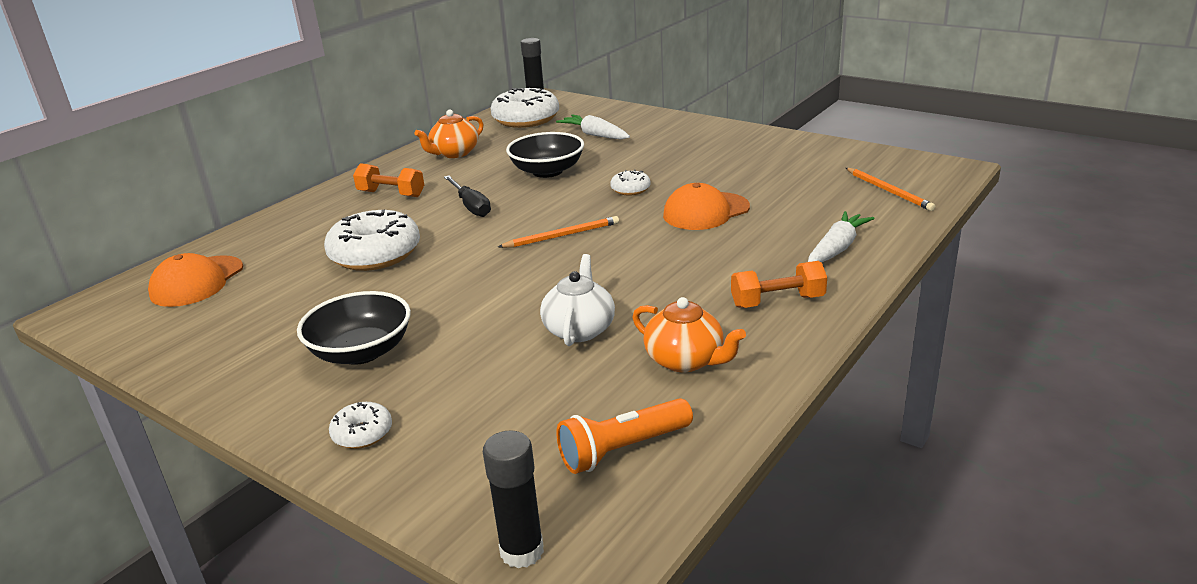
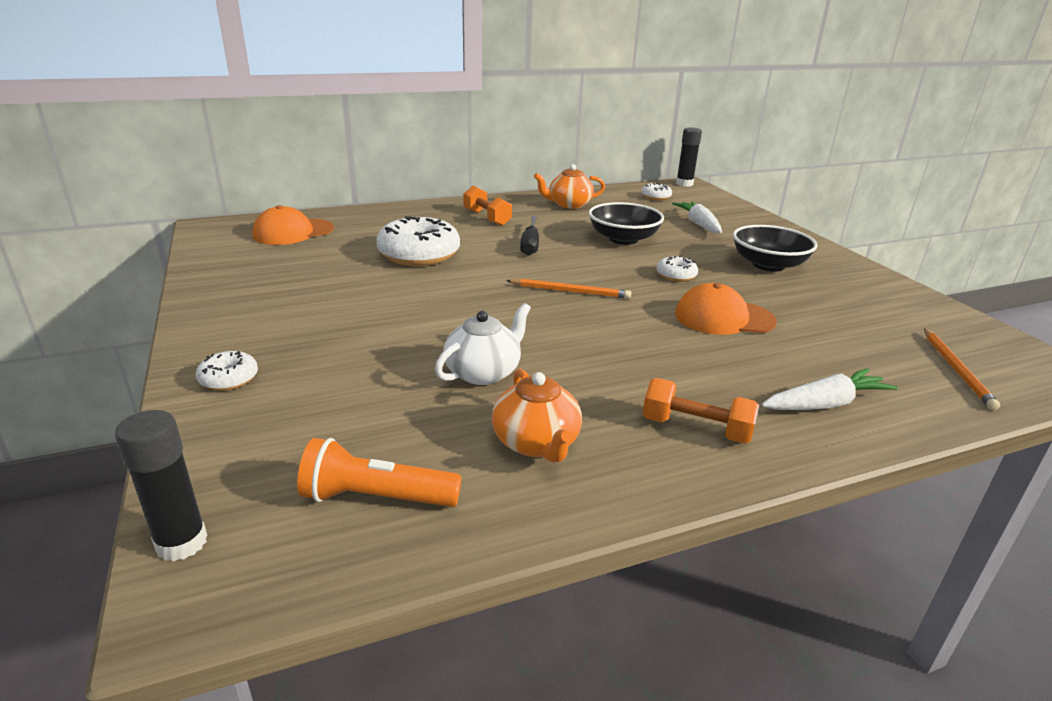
camera: 30 degrees right, 0 degrees up
black bowl [297,291,411,365] -> black bowl moved to [733,225,818,272]
white donut [491,88,559,128] -> white donut [641,183,672,200], size x0.48

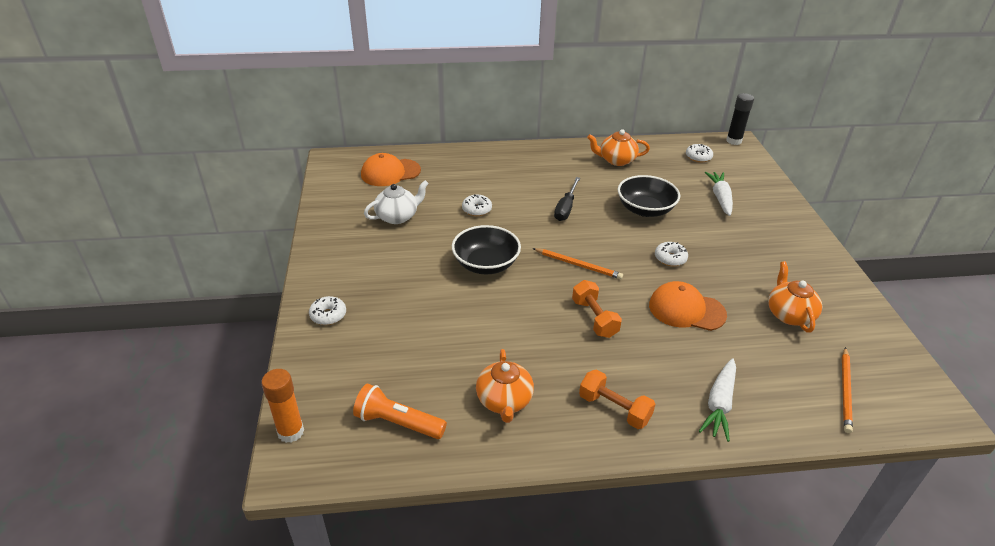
camera: 15 degrees right, 10 degrees up
black glue stick [115,410,208,561] -> orange glue stick [261,369,304,443]
white donut [376,216,460,266] -> white donut [462,195,492,216], size x0.48
white teapot [435,303,531,385] -> white teapot moved to [364,180,429,224]
orange dumbbell [463,186,512,226] -> orange dumbbell moved to [572,280,622,338]
black bowl [733,225,818,272] -> black bowl moved to [452,225,521,274]
white carrot [762,368,898,410] -> white carrot turned 120 degrees clockwise [699,358,736,442]
none -> orange teapot [768,261,822,332]

